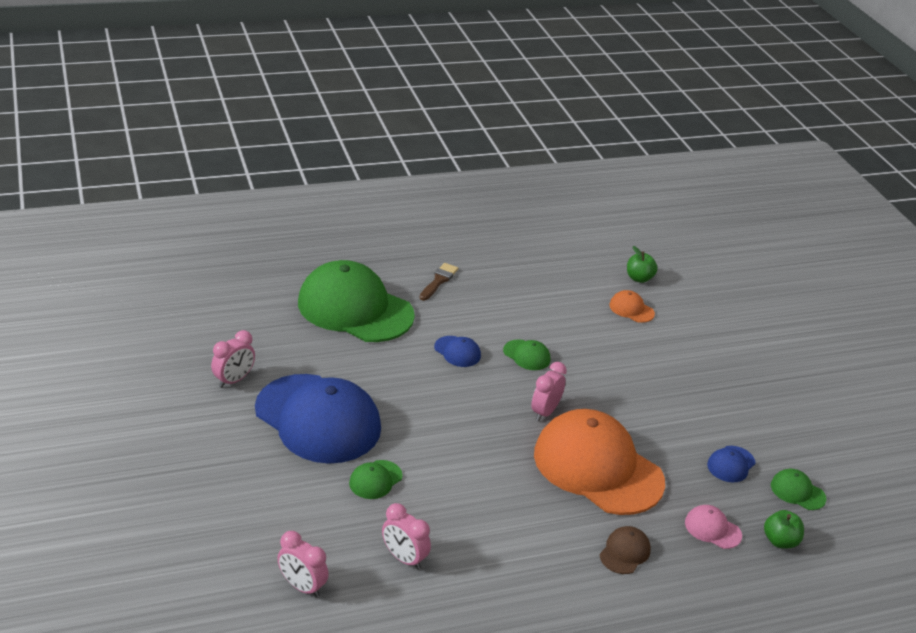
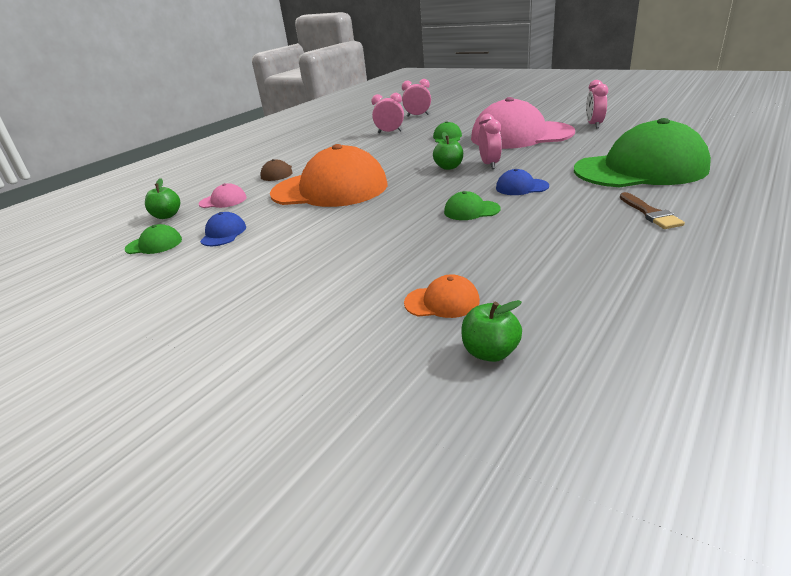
camera: 150 degrees right, 5 degrees down
blue cap [255,374,381,464] -> pink cap [471,97,575,149]
pink clock [531,362,567,421] -> pink clock moved to [479,114,502,169]
none -> green apple [433,132,463,170]

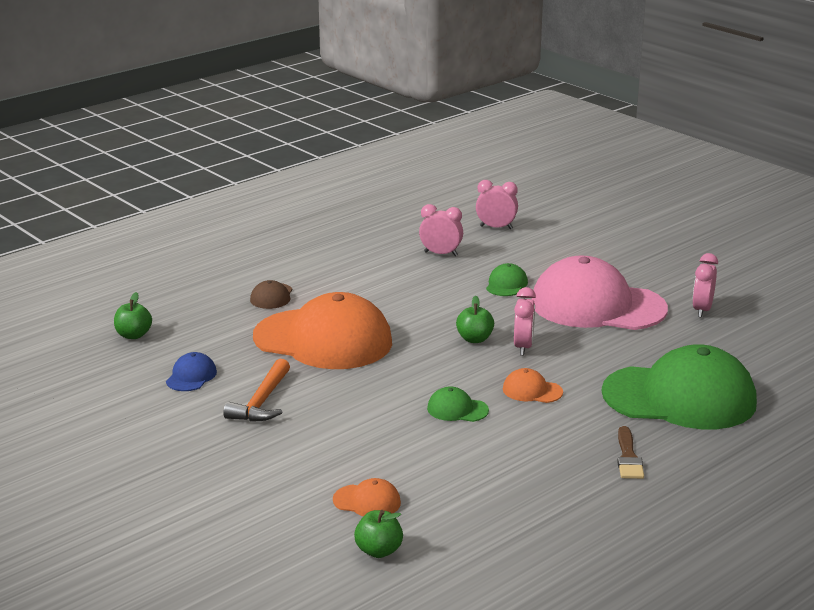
camera: 10 degrees right, 5 degrees down
green cap [125,224,182,254] -> none
pink cap [199,183,247,208] -> none
blue cap [496,169,549,195] -> orange cap [503,368,563,403]
none -> orange hammer [223,359,290,422]

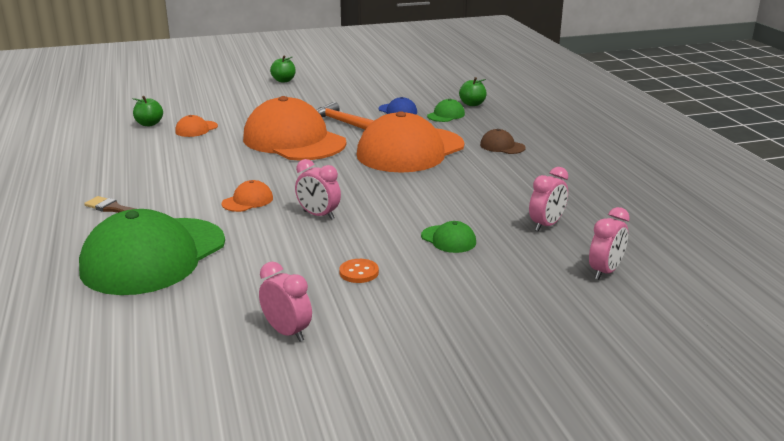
camera: 115 degrees right, 0 degrees up
green cap [427,386,489,422] -> green cap moved to [427,99,465,122]
green apple [456,296,494,343] -> green apple moved to [270,55,296,83]
pink cap [532,256,668,330] -> orange button [339,259,379,283]
none -> orange cap [243,96,346,161]

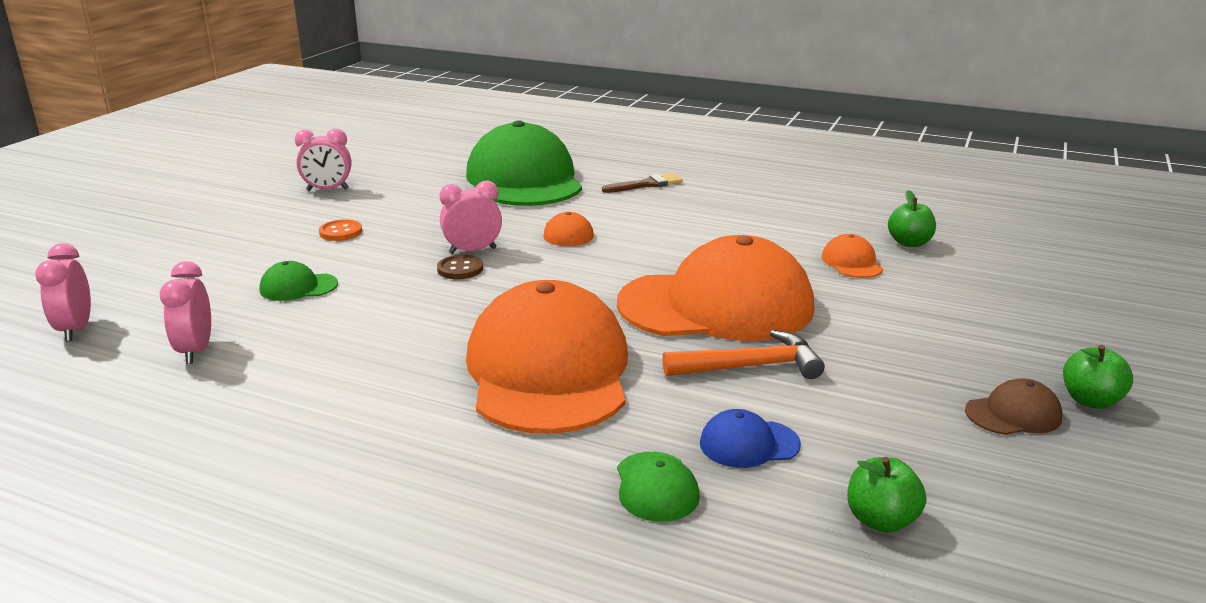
camera: 130 degrees right, 0 degrees up
green apple [459,77,487,106] -> green apple moved to [847,457,926,533]
brown cap [480,129,526,154] -> brown cap moved to [965,378,1062,435]
none -> brown button [437,255,483,279]

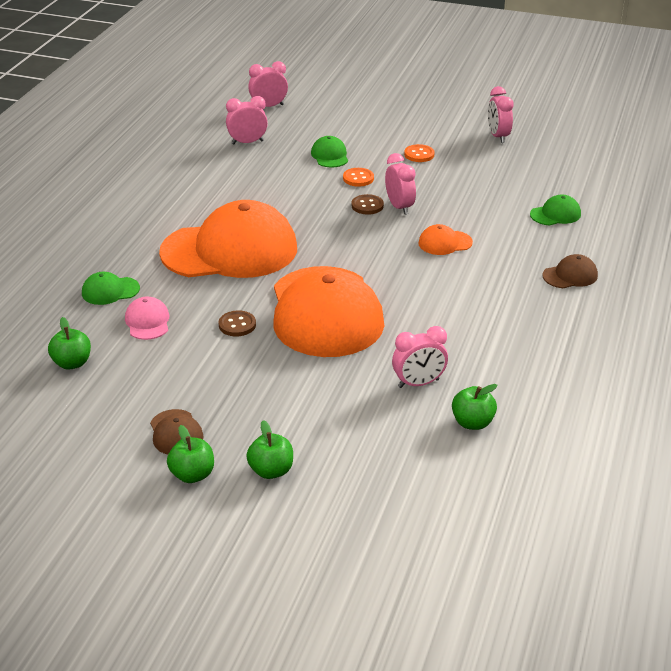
camera: 85 degrees right, 10 degrees up
green cap [466,120,582,206] -> green cap [530,194,581,226], size x0.40
brown brush [602,173,683,193] -> brown cap [542,254,598,288]
orange hammer [662,330,825,379] -> brown button [219,310,256,336]
blue cap [700,409,801,468] -> pink cap [125,296,169,340]
orange cap [822,234,883,278] -> pink clock [392,326,448,388]
none -> green apple [246,420,293,479]
none -> orange button [343,168,374,187]

